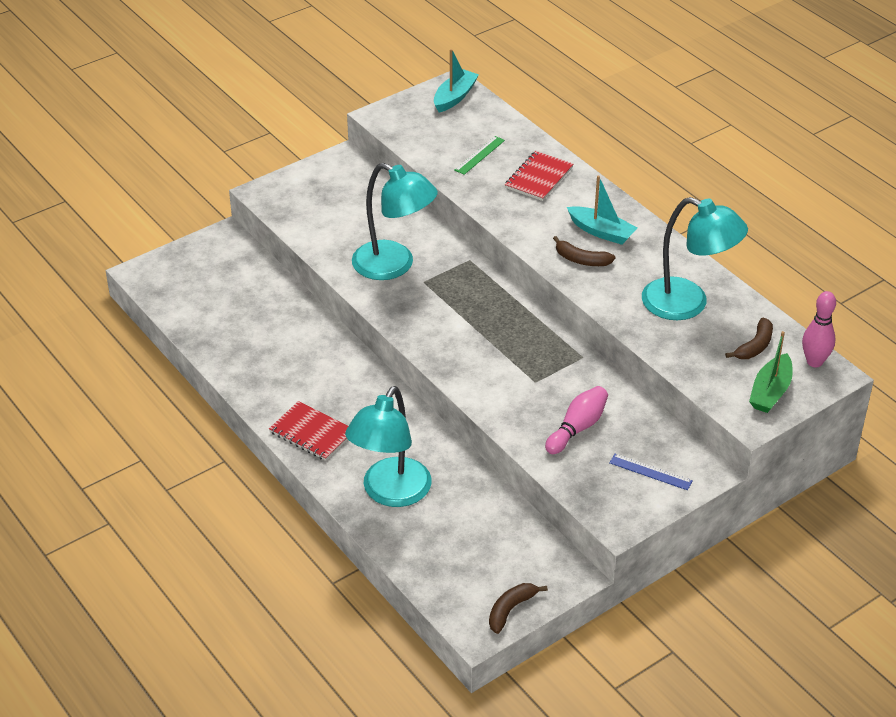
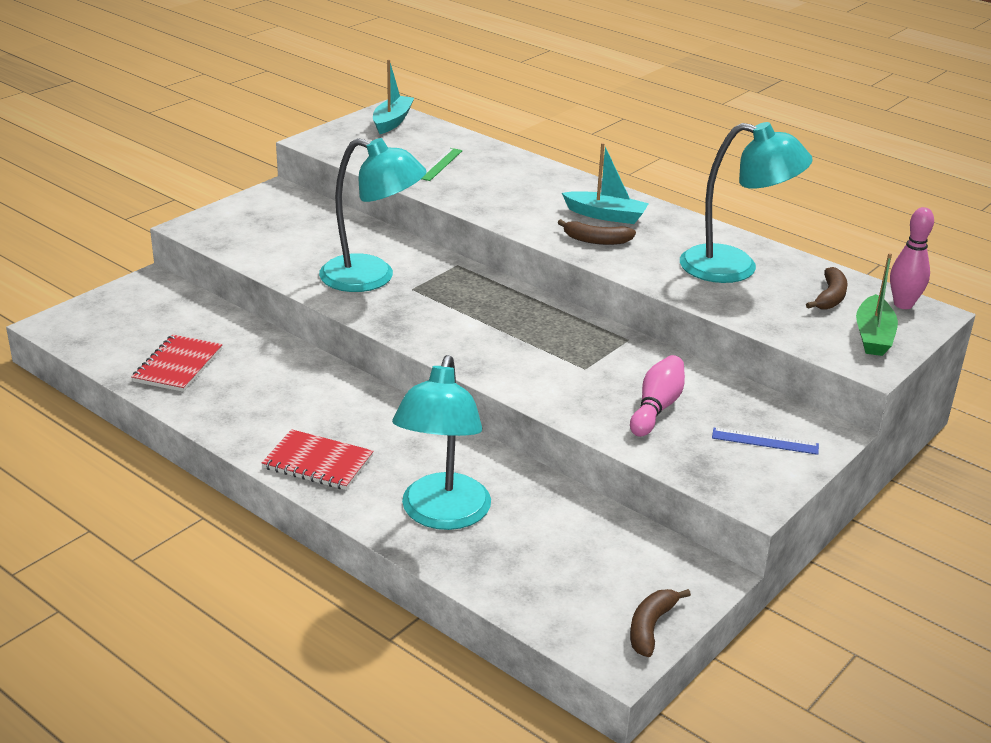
camera: 15 degrees left, 10 degrees down
red notebook [505,151,573,201] -> red notebook moved to [132,334,223,392]

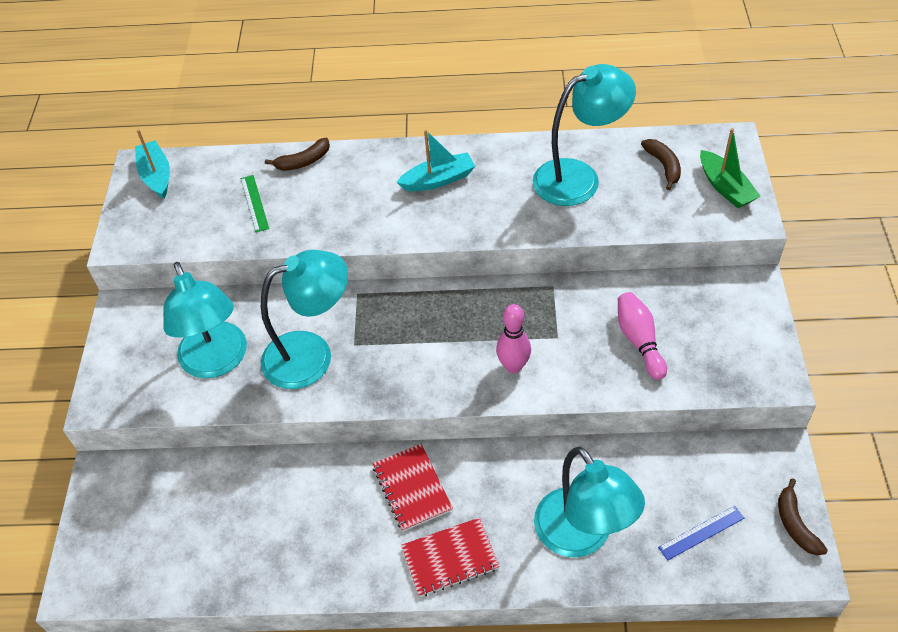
camera: 35 degrees left, 20 degrees up
red notebook [132,334,223,392] -> red notebook moved to [373,444,453,531]
brown banana [558,219,636,245] -> brown banana moved to [265,138,330,171]
blue ruler [712,428,819,455] -> blue ruler moved to [658,506,744,561]
pink bowling pin [890,207,934,309] -> pink bowling pin moved to [496,304,531,373]
none -> turquoise lamp [163,262,247,378]

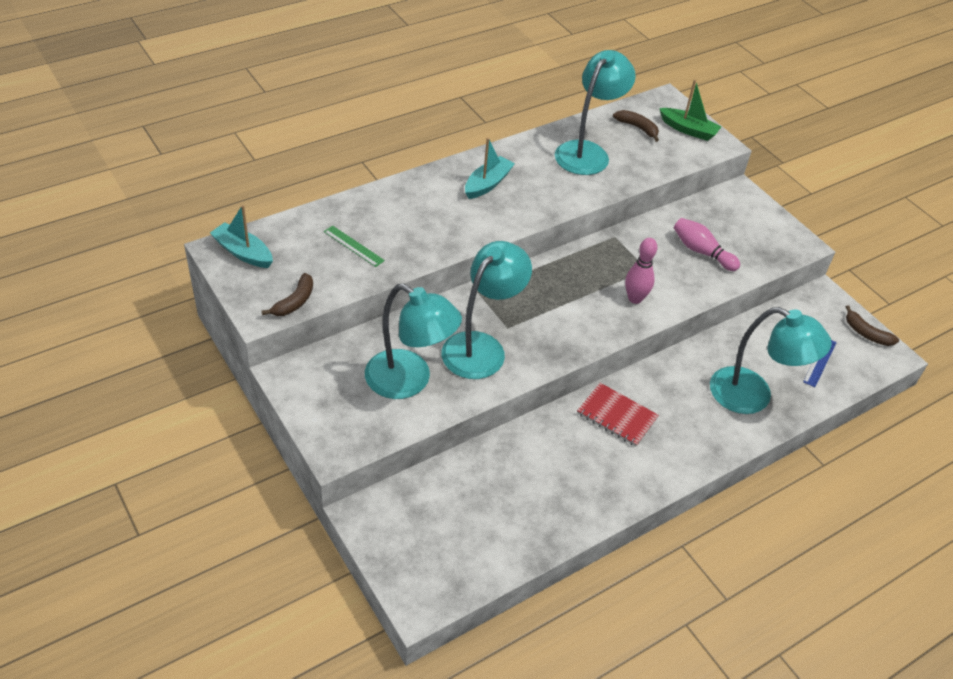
camera: 40 degrees left, 5 degrees down
brown banana [265,138,330,171] -> brown banana moved to [262,273,313,316]
red notebook [401,517,500,597] -> none

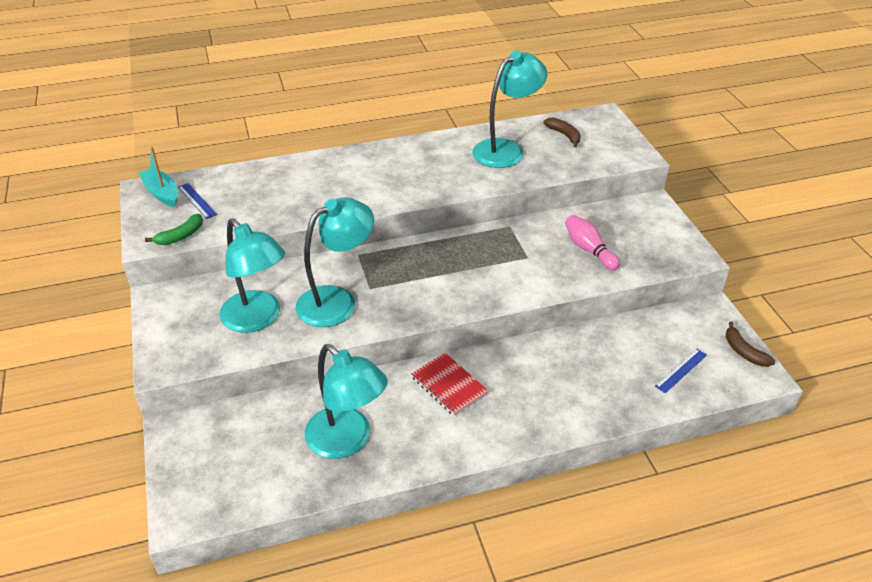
camera: 20 degrees right, 5 degrees down
brown banana [262,273,313,316] -> green banana [145,214,203,245]
green ruler [324,225,385,267] -> none
turquoise boat [465,138,515,199] -> none
pink bowling pin [625,238,658,304] -> none
green boat [659,79,721,141] -> none
turquoise lamp [710,307,832,414] -> turquoise lamp moved to [305,344,388,459]
none -> blue ruler [178,183,217,219]

